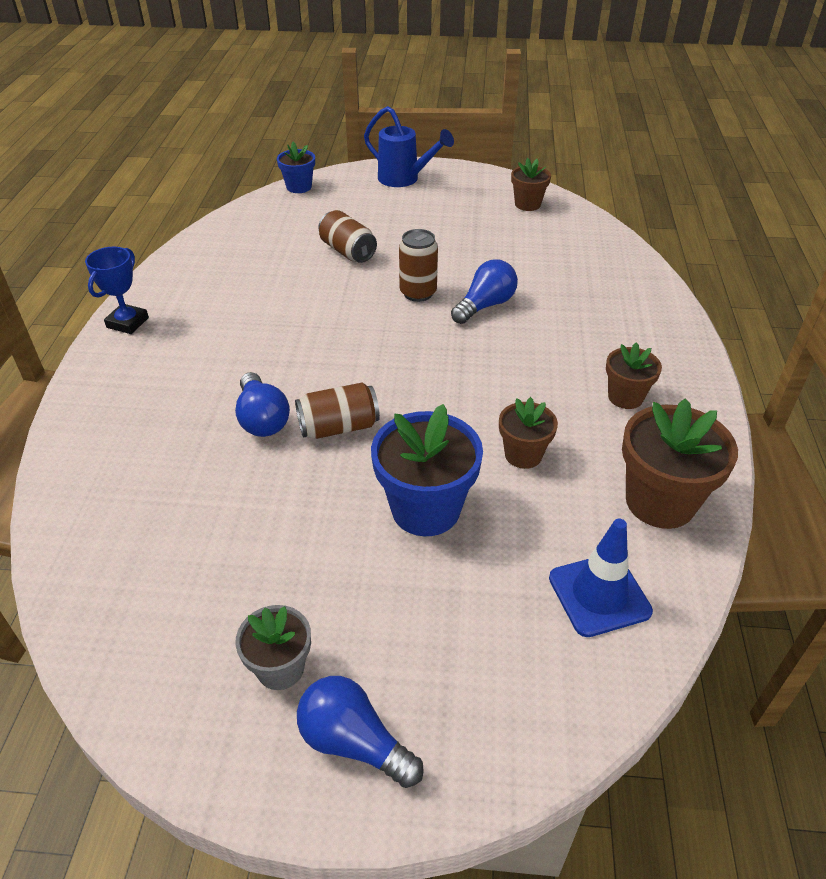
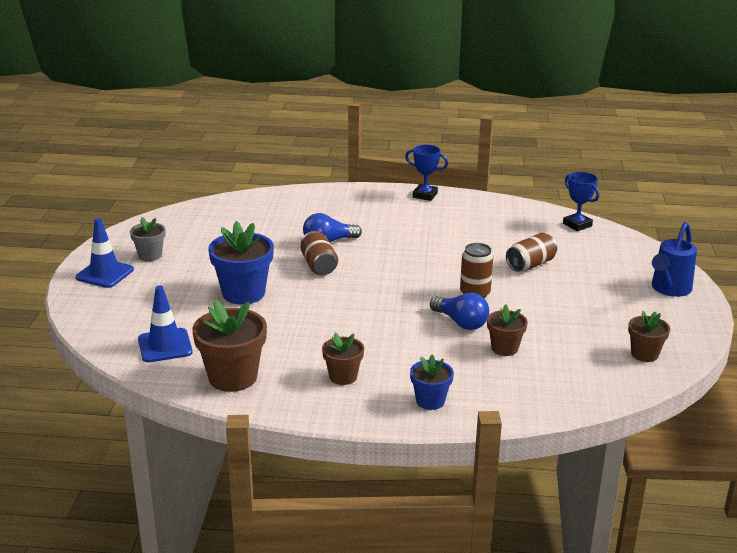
camera: 90 degrees right, 15 degrees down
blue flower pot [277,142,315,193] -> blue flower pot moved to [410,355,454,410]
blue light bulb [297,676,424,788] -> blue traffic cone [76,218,134,288]
brown flower pot [499,397,558,469] -> brown flower pot moved to [487,304,528,356]
none -> blue trophy [563,172,599,231]

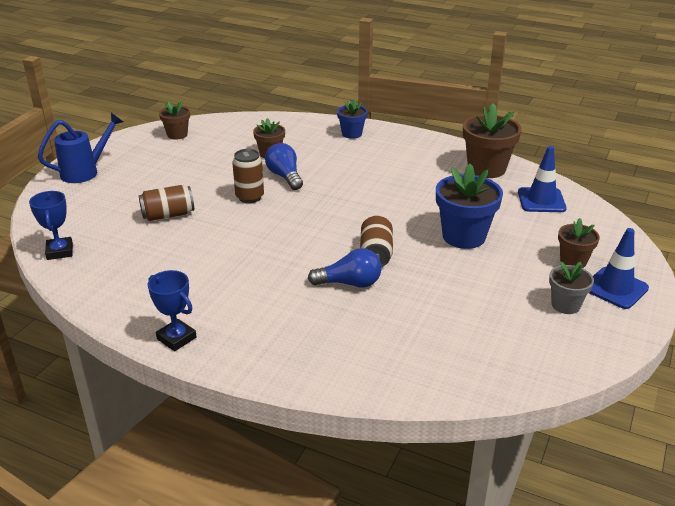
camera: 160 degrees left, 5 degrees up
brown flower pot [322,332,364,385] -> brown flower pot moved to [558,218,600,268]

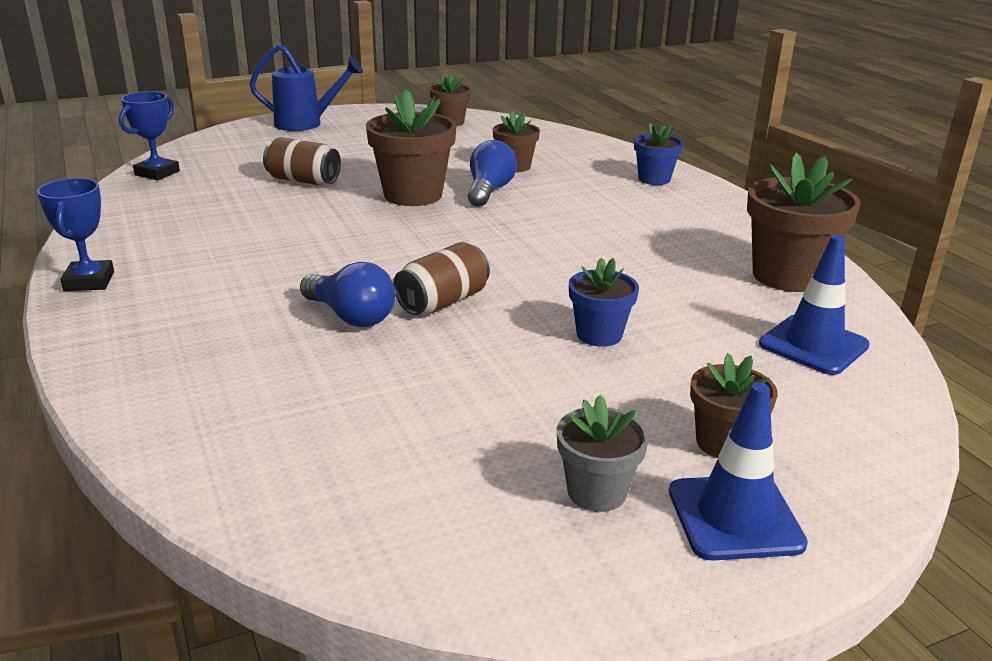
camera: 40 degrees right, 5 degrees down
brown can [232,149,264,203] -> brown flower pot [366,90,457,206]
blue flower pot [436,164,503,249] -> blue flower pot [569,258,639,347], size x0.58

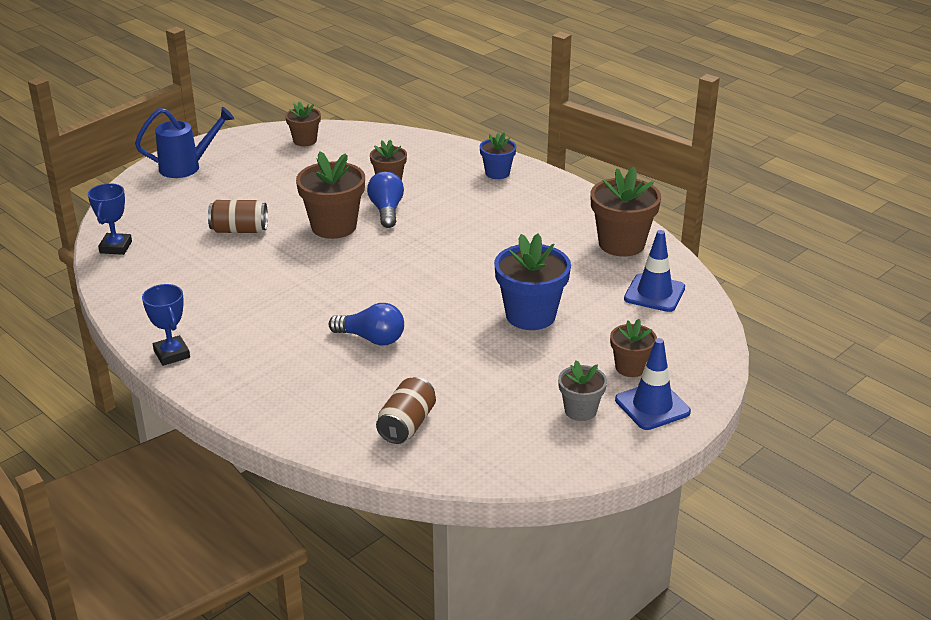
camera: 20 degrees left, 5 degrees up
brown can [393,242,490,315] -> brown can moved to [376,377,436,444]
blue flower pot [569,258,639,347] -> blue flower pot [494,234,571,330], size x1.73

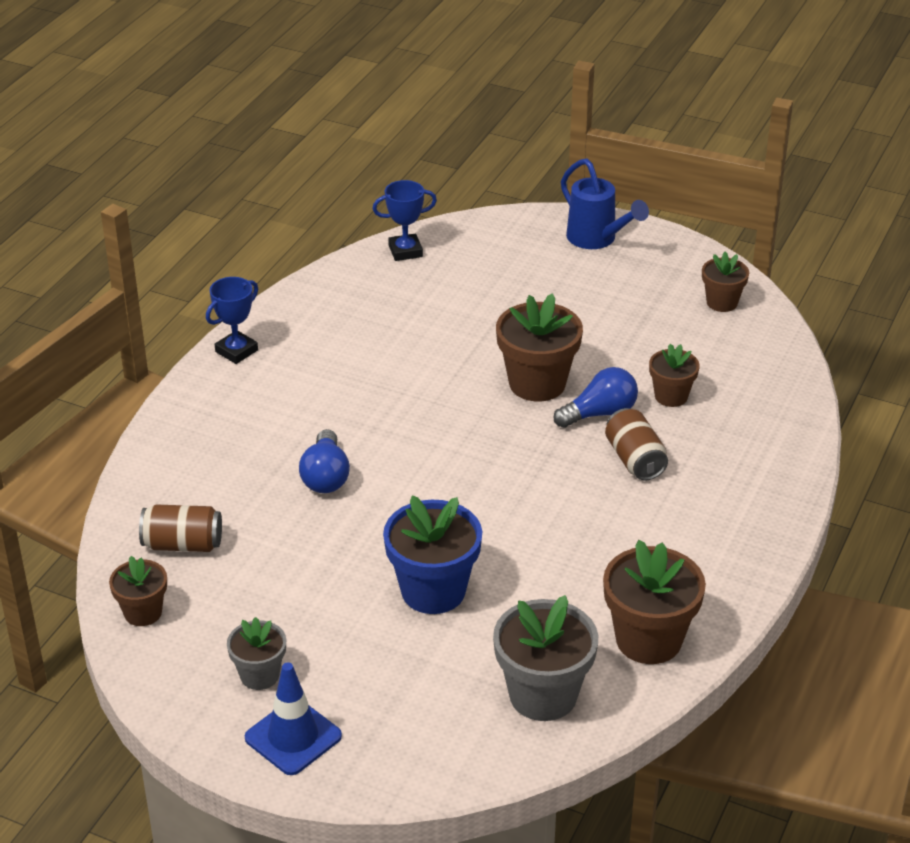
camera: 70 degrees right, 5 degrees up
brown can [208,200,268,233] -> brown can moved to [605,408,668,481]
blue flower pot [480,132,516,179] -> none
brown flower pot [610,319,657,377] -> brown flower pot moved to [109,556,167,626]
blue traffic cone [624,230,685,312] -> grey flower pot [493,595,598,721]

